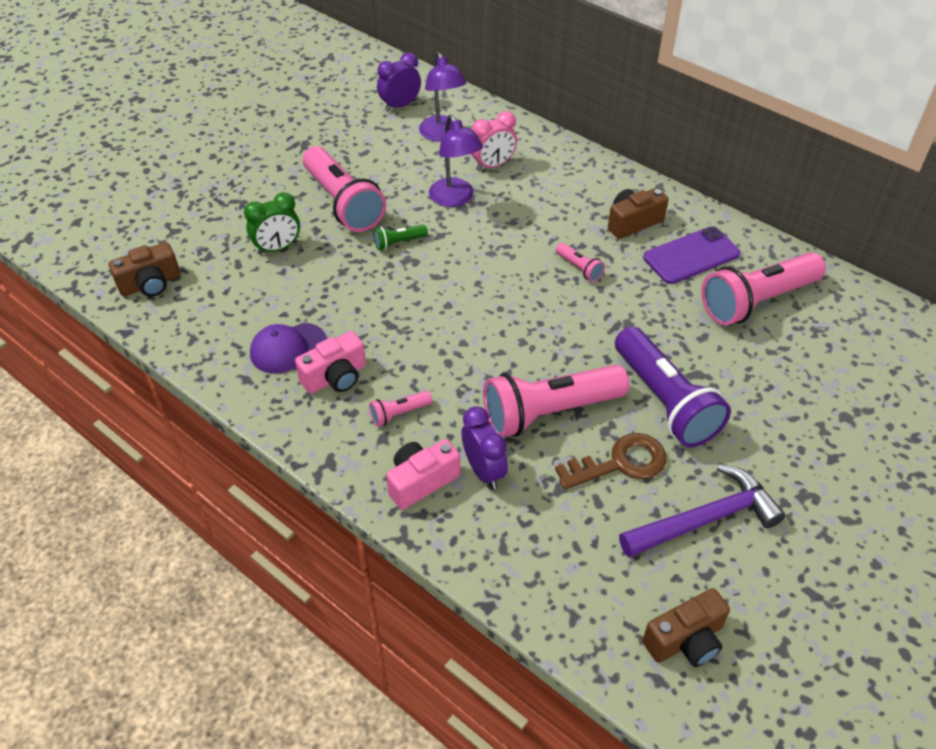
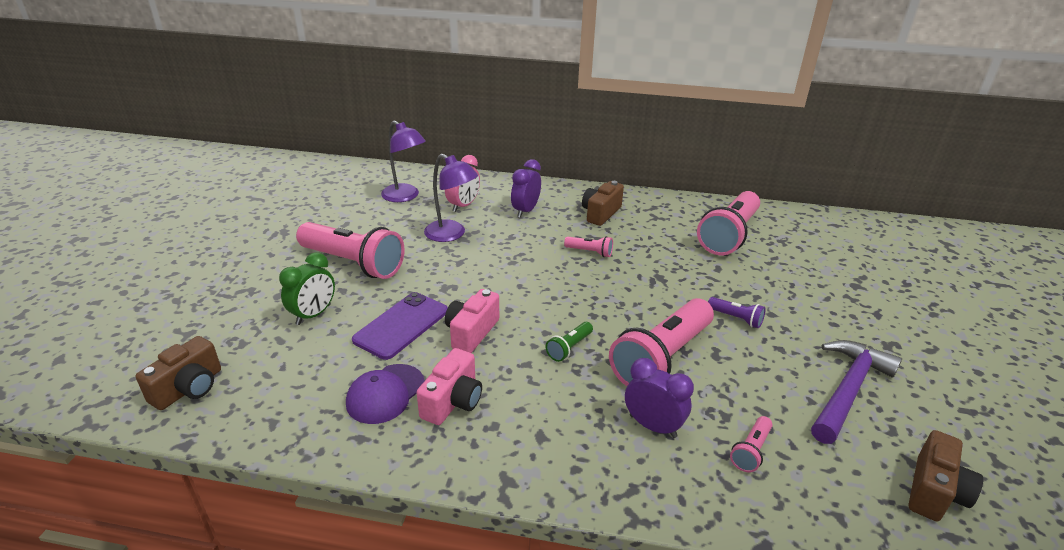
camera: 30 degrees left, 15 degrees down
pink flashlight [369,391,432,427] -> pink flashlight moved to [730,416,773,472]
green flashlight [373,225,428,250] -> green flashlight moved to [546,322,593,362]
purple clock [377,52,421,112] -> purple clock moved to [511,159,541,218]
pink camera [386,439,460,510] -> pink camera moved to [445,289,499,353]
brown key [555,433,667,490] -> none
purple flashlight [615,326,731,447] -> purple flashlight [708,297,766,328], size x0.43
purple phone [643,226,741,284] -> purple phone moved to [352,292,448,360]

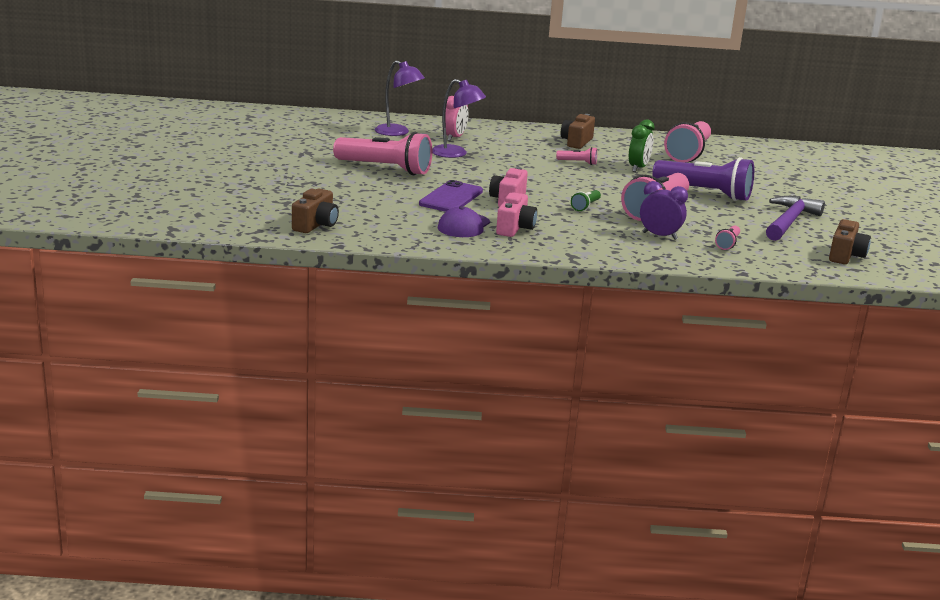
camera: 10 degrees left, 10 degrees down
green clock [279,252,335,325] -> green clock moved to [629,119,655,172]
purple clock [511,159,541,218] -> none
purple flashlight [708,297,766,328] -> purple flashlight [652,157,754,201], size x2.30

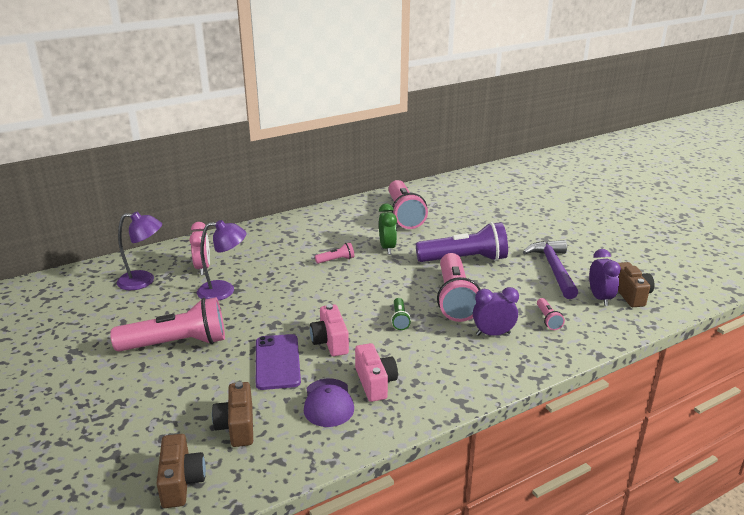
camera: 30 degrees left, 5 degrees up
brown camera [561,114,595,149] -> brown camera moved to [212,382,253,447]
none -> purple clock [589,249,621,306]

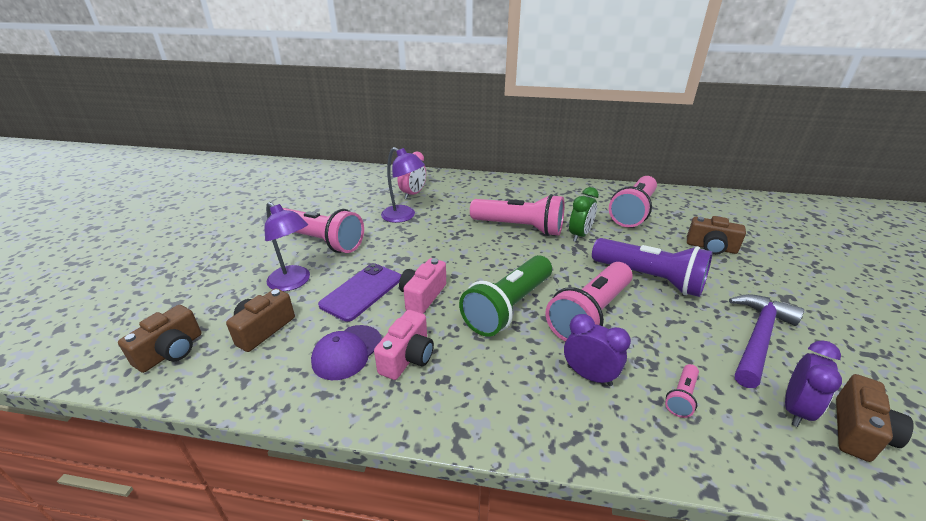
camera: 40 degrees right, 5 degrees up
purple lamp [117,212,162,290] -> purple lamp moved to [264,202,310,291]
pink flashlight [315,243,354,264] -> pink flashlight [470,194,564,236], size x2.30
green flashlight [391,298,411,330] -> green flashlight [459,255,552,337], size x2.30
none -> brown camera [687,216,746,255]

